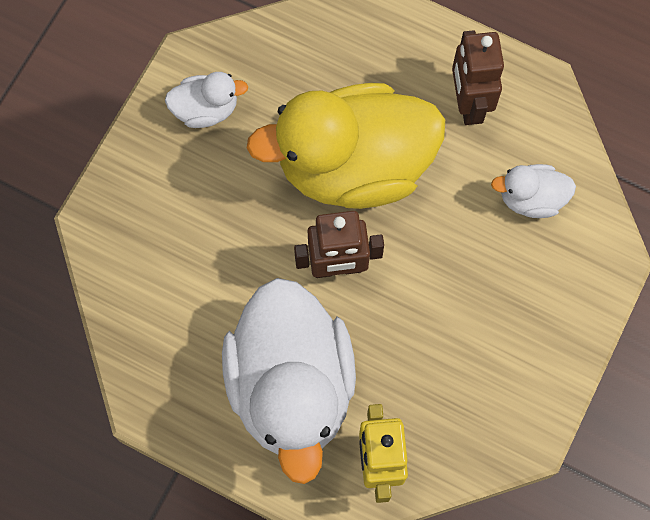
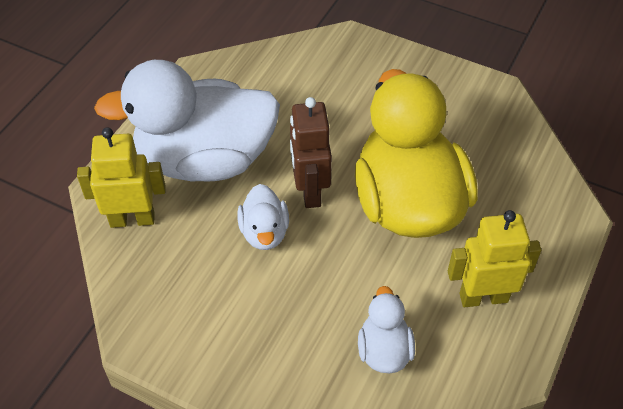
camera: 90 degrees right, 20 degrees down
white duck [165,72,248,128] -> white duck moved to [237,184,289,250]
brown robot [452,30,504,125] -> yellow robot [448,210,541,307]

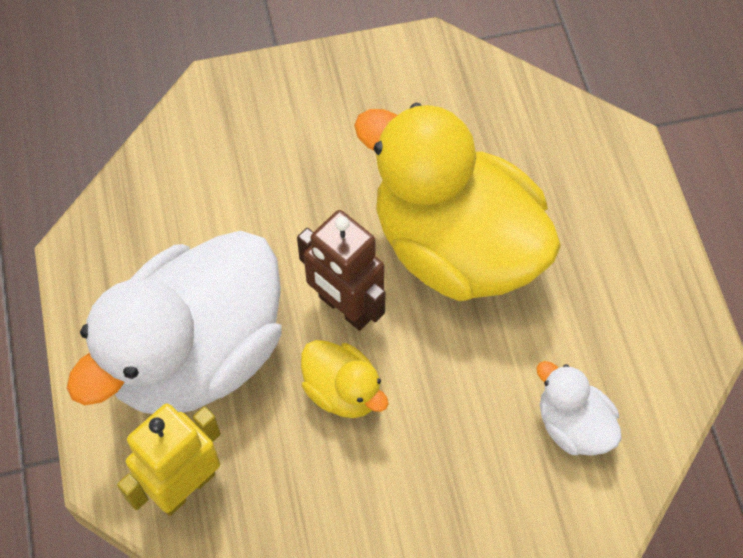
camera: 40 degrees left, 10 degrees up
white duck [237,184,289,250] -> yellow duck [301,340,388,418]
yellow robot [448,210,541,307] -> none

